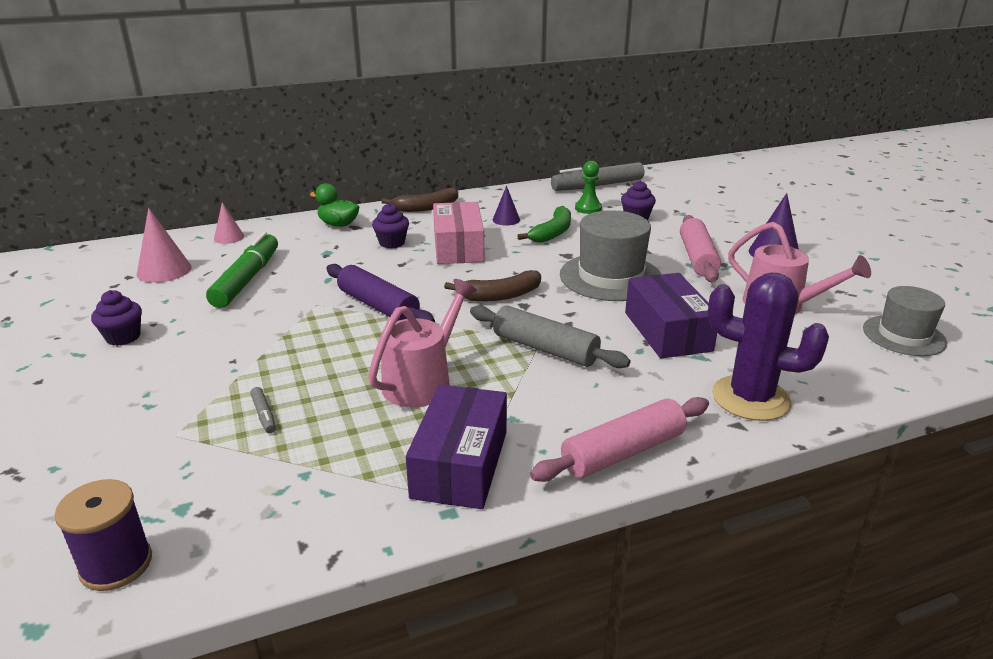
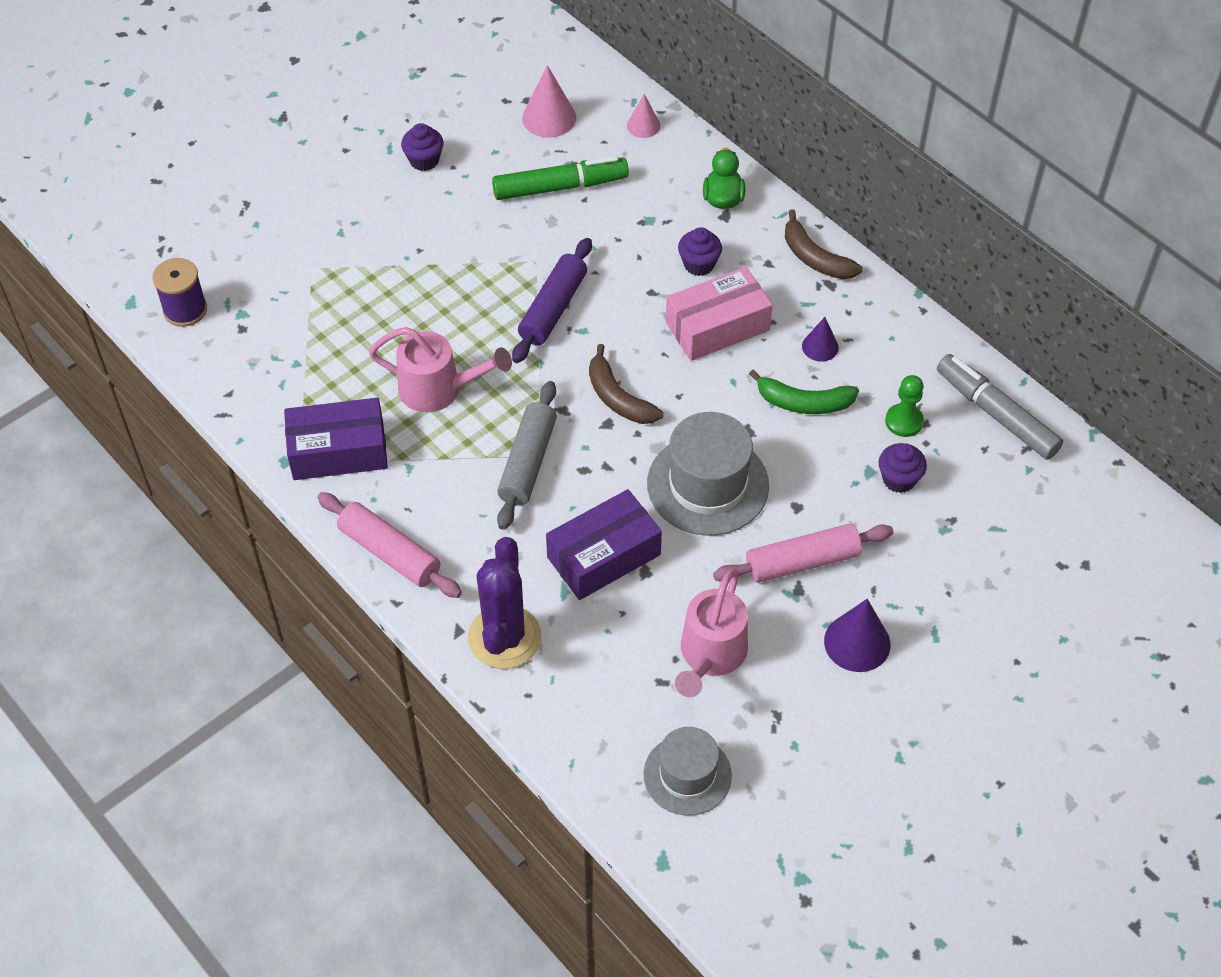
camera: 70 degrees right, 25 degrees up
grey marker [250,387,276,433] -> none

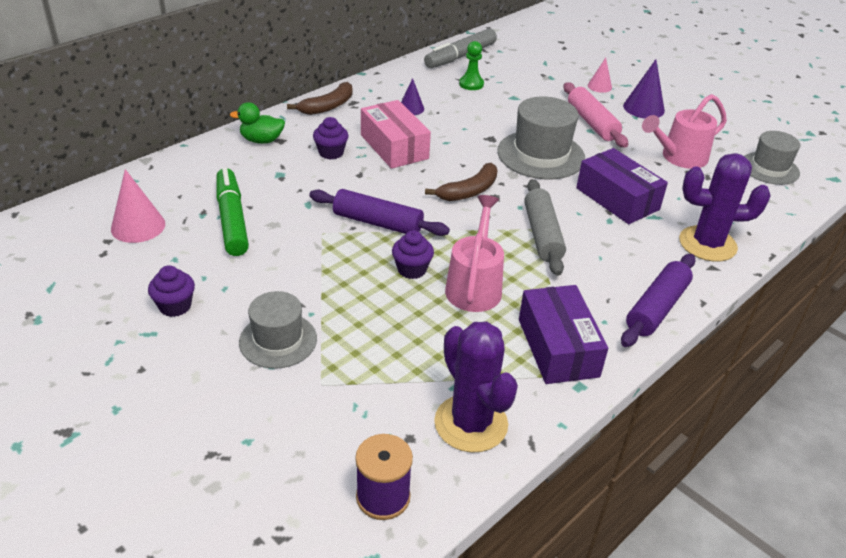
camera: 95 degrees left, 15 degrees down
pink rolling pin [317,492,462,598] -> purple rolling pin [621,254,695,347]
grey rolling pin [497,381,557,530] -> grey rolling pin turned 75 degrees clockwise [524,179,566,276]
pink cone [627,94,660,138] -> pink cone moved to [588,58,612,93]
pink watering can [675,569,748,697] -> pink watering can turned 135 degrees clockwise [642,94,727,169]
green banana [749,370,859,414] -> none
purple cupcake [879,443,927,493] -> purple cupcake moved to [392,230,434,279]
none -> grey hat [239,291,317,369]
none -> purple cactus [434,321,518,453]

